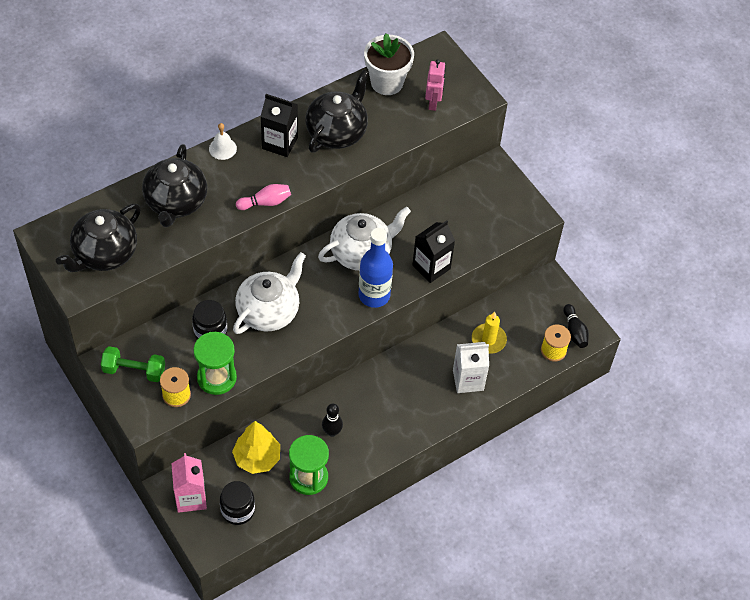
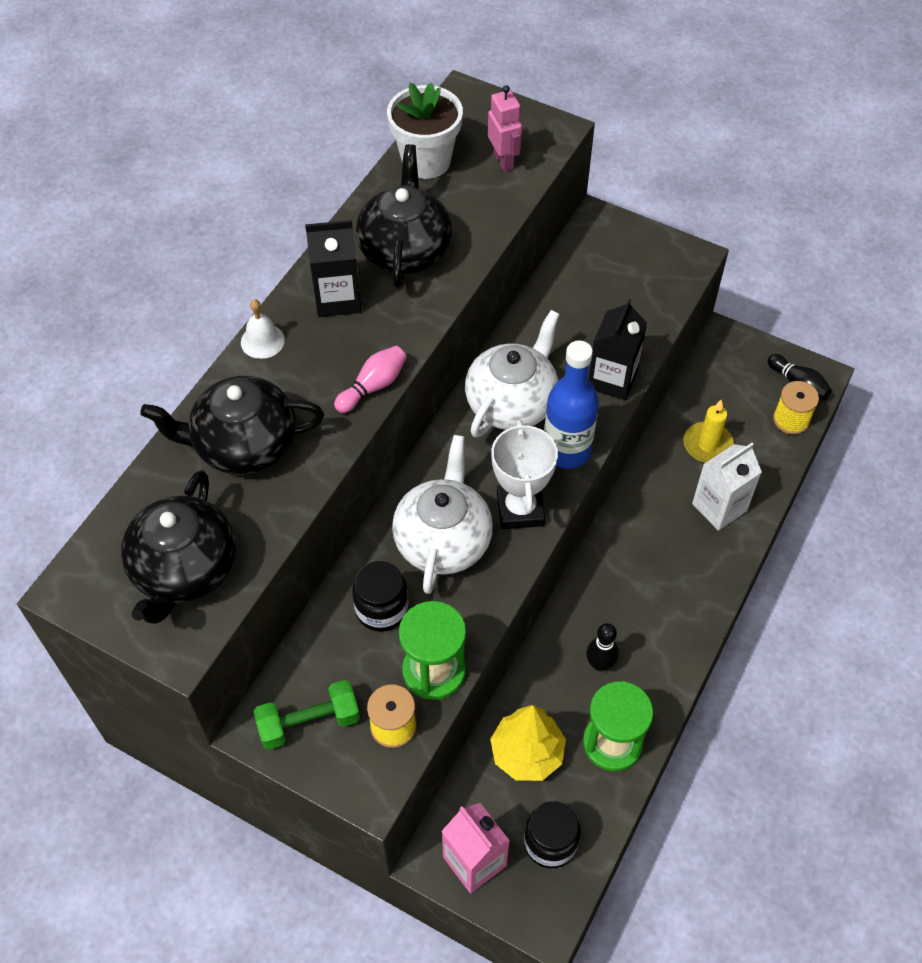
camera: 25 degrees left, 0 degrees up
black teapot [142,144,207,227] -> black teapot turned 105 degrees clockwise [140,376,324,475]
none -> white trophy [491,419,558,529]

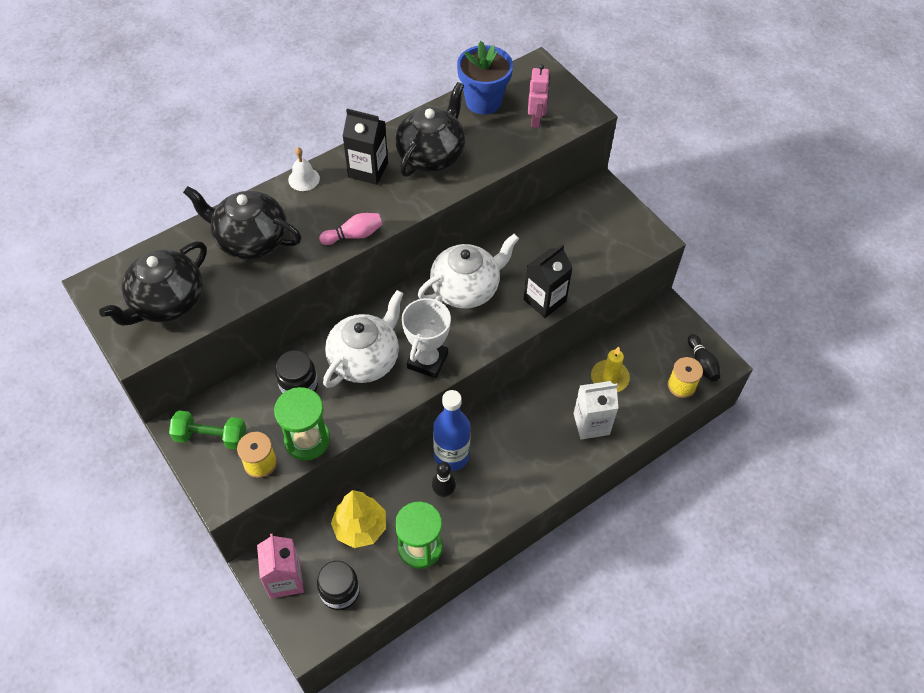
camera: 25 degrees right, 0 degrees up
white flower pot [387,82,463,179] -> blue flower pot [457,41,513,115]
blue bottle [544,340,599,469] -> blue bottle moved to [433,390,471,471]

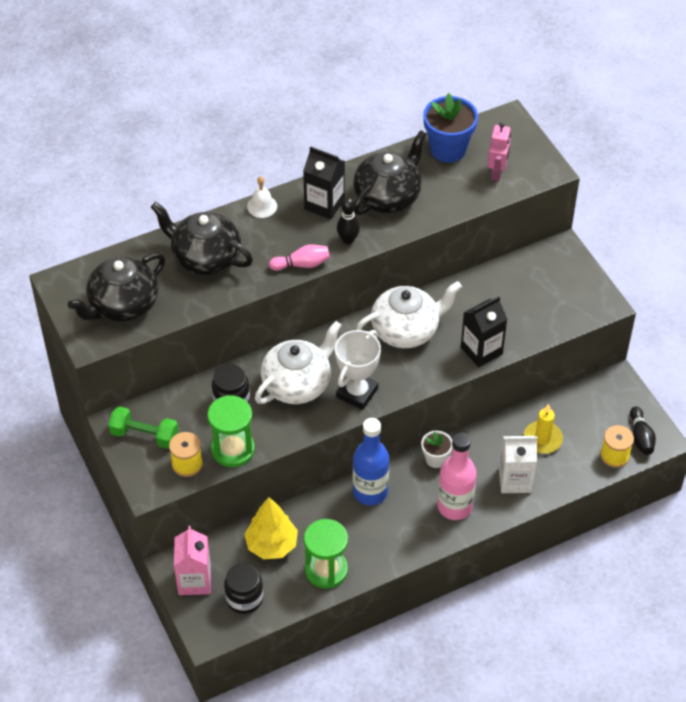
camera: 10 degrees right, 5 degrees down
black bowling pin [432,462,456,497] -> black bowling pin moved to [337,197,360,244]
none -> white flower pot [421,431,452,468]
none -> pink bottle [437,432,477,520]

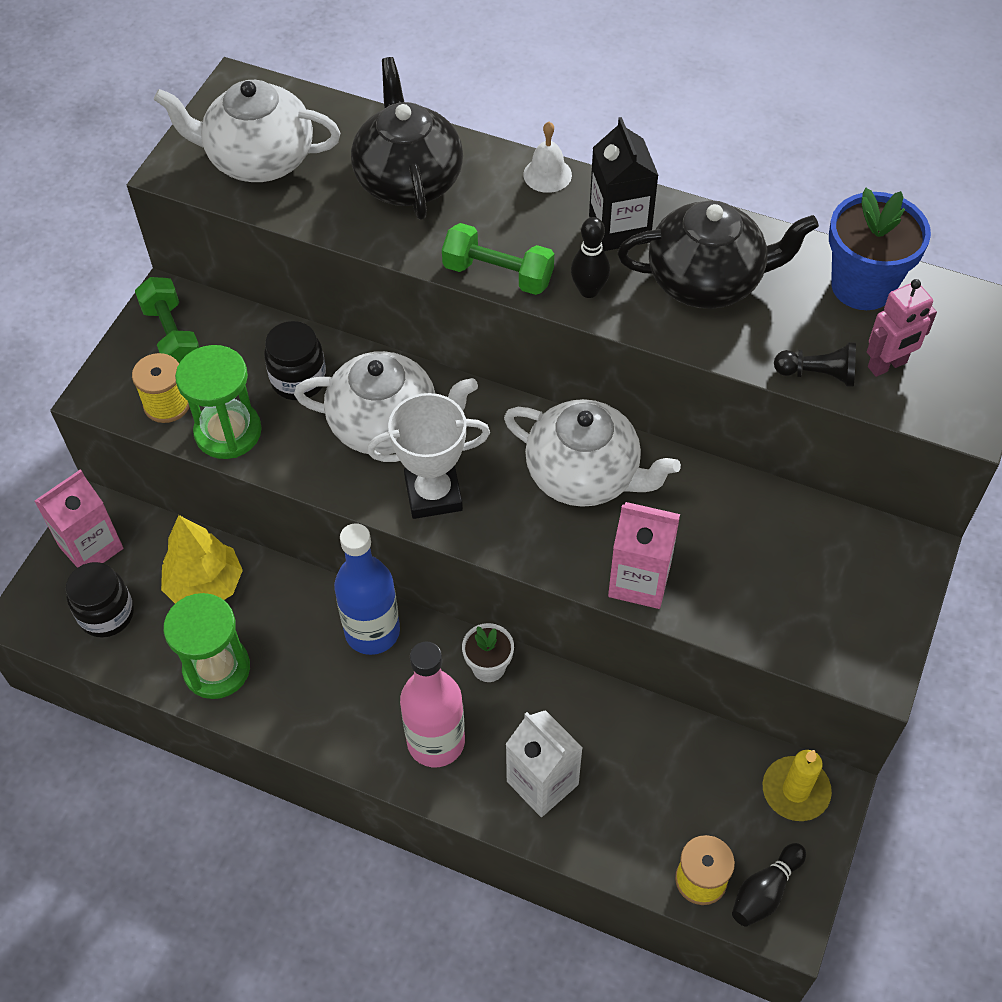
camera: 50 degrees right, 5 degrees up
black teapot [68,253,165,322] -> white teapot [154,80,341,182]
pink bowling pin [269,244,330,271] -> green dumbbell [442,223,554,295]
black carton [461,296,508,367] -> pink carton [608,502,680,609]
yellow candle [523,404,563,454] -> yellow candle moved to [763,750,832,821]
none -> black pawn [774,342,856,387]

